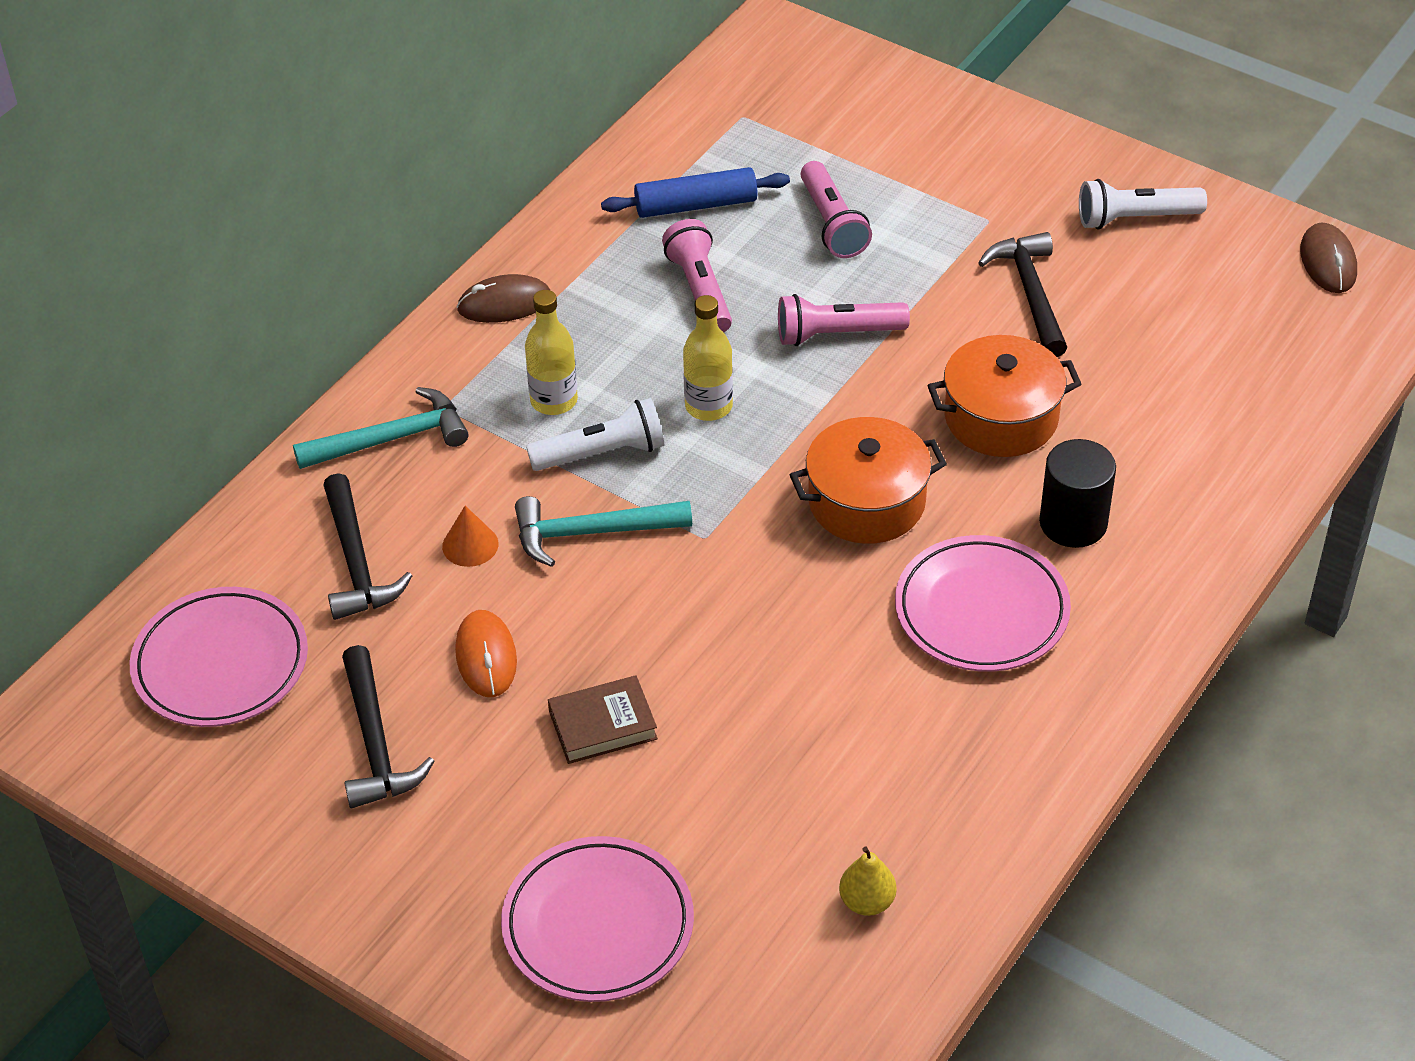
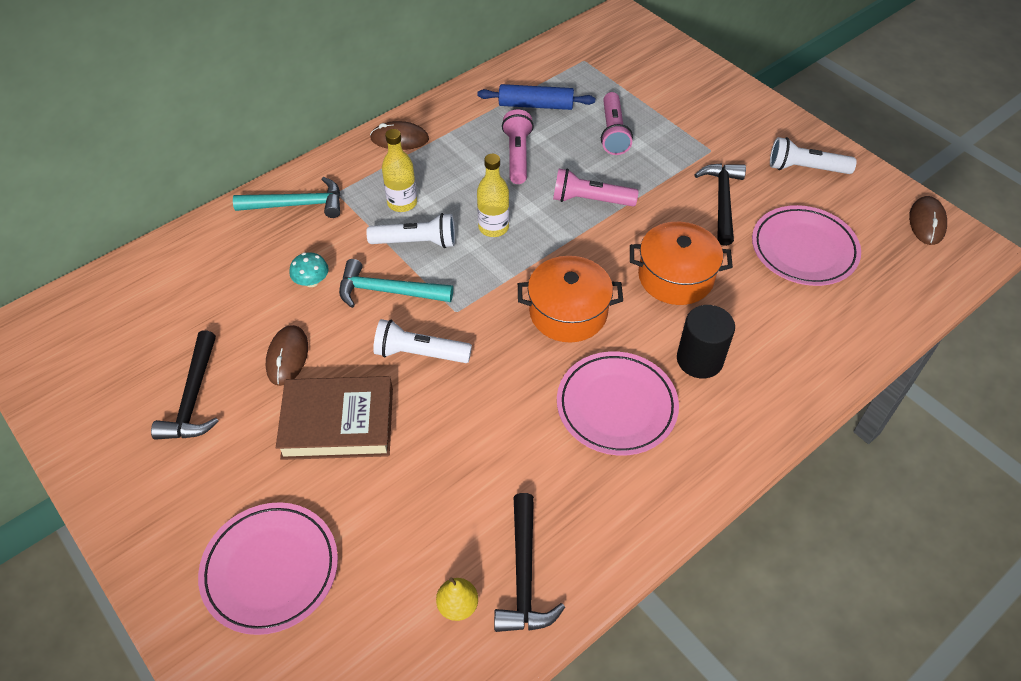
camera: 15 degrees right, 5 degrees up
pink plate [130,587,308,727] -> pink plate moved to [752,205,861,286]
black hammer [323,473,412,620] -> black hammer moved to [494,493,565,632]
orange cone [442,506,498,567] -> turquoise mushroom [289,252,329,287]
orange mouse [455,610,517,697] -> brown mouse [266,325,308,386]
brown book [548,675,658,764] -> brown book [276,376,393,460], size x1.68
none -> white flashlight [373,319,472,363]

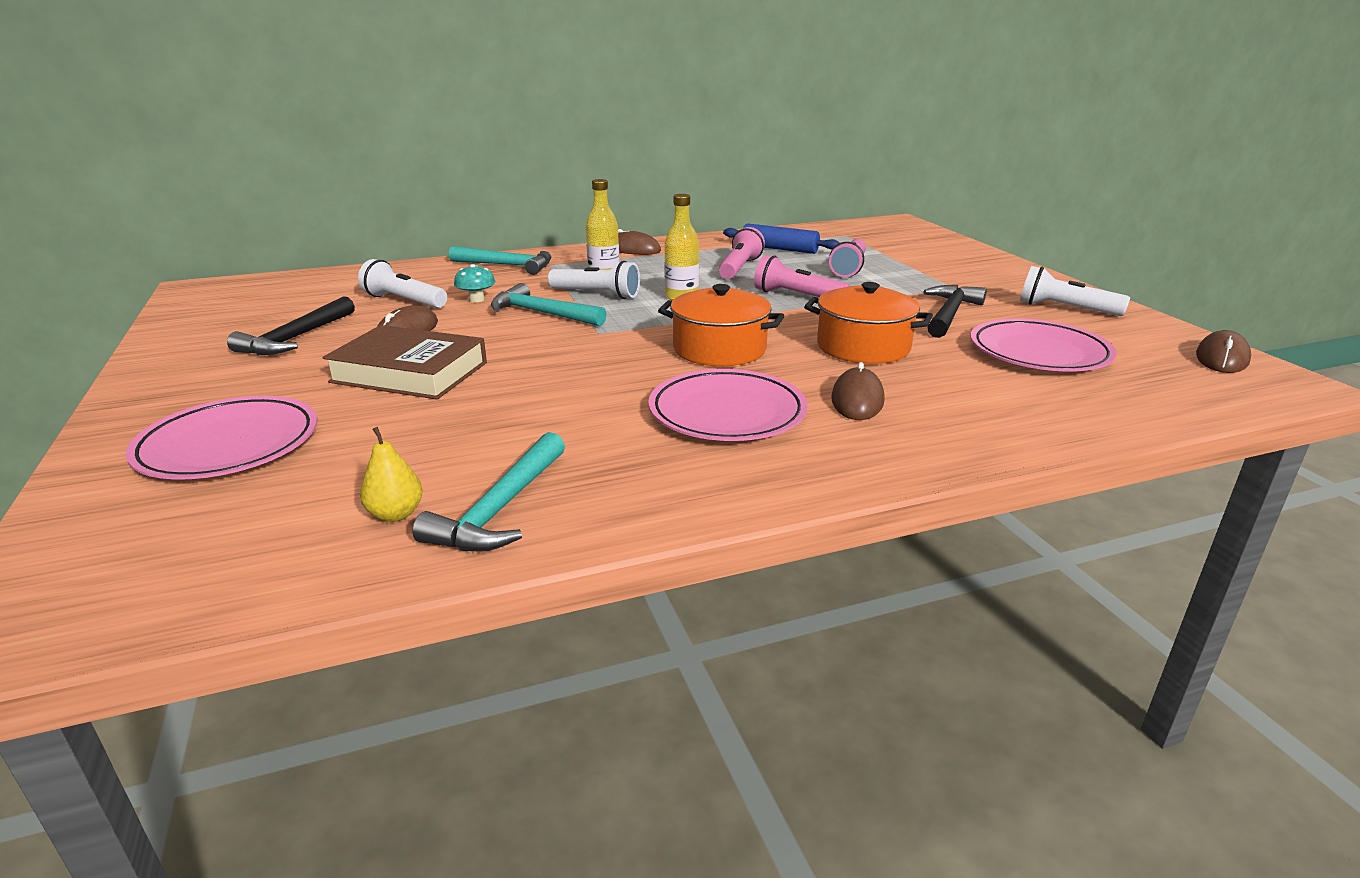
camera: 20 degrees right, 25 degrees down
white flashlight [373,319,472,363] -> white flashlight moved to [358,259,447,308]
black hammer [494,493,565,632] -> turquoise hammer [412,432,565,551]
black cylinder [677,305,735,378] -> brown mouse [831,362,885,420]

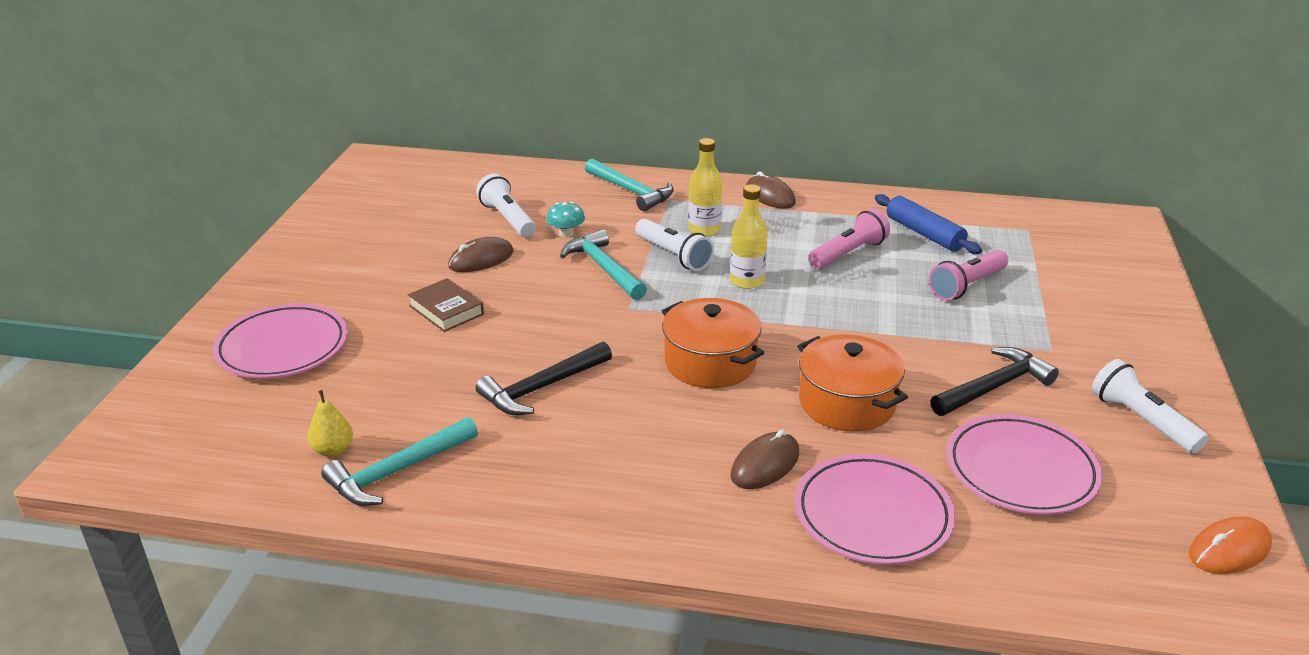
camera: 30 degrees right, 5 degrees up
black hammer [227,296,355,355] -> black hammer moved to [475,342,612,415]
brown book [322,325,487,399] -> brown book [408,278,484,332], size x0.60
pink plate [648,369,808,441] -> pink plate moved to [795,454,955,565]
pink flashlight [754,255,850,297] -> none
brown mouse [1196,330,1251,373] -> orange mouse [1189,516,1272,574]

